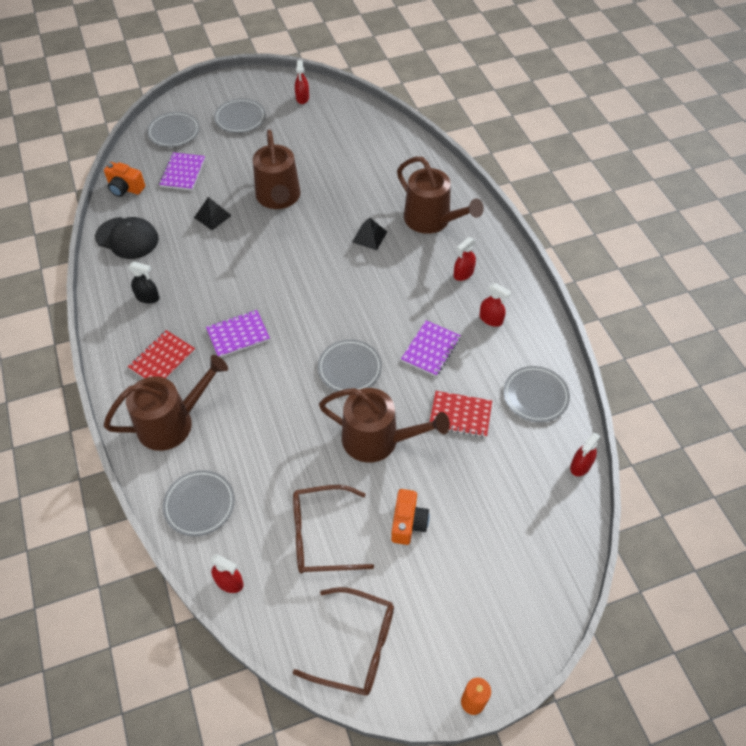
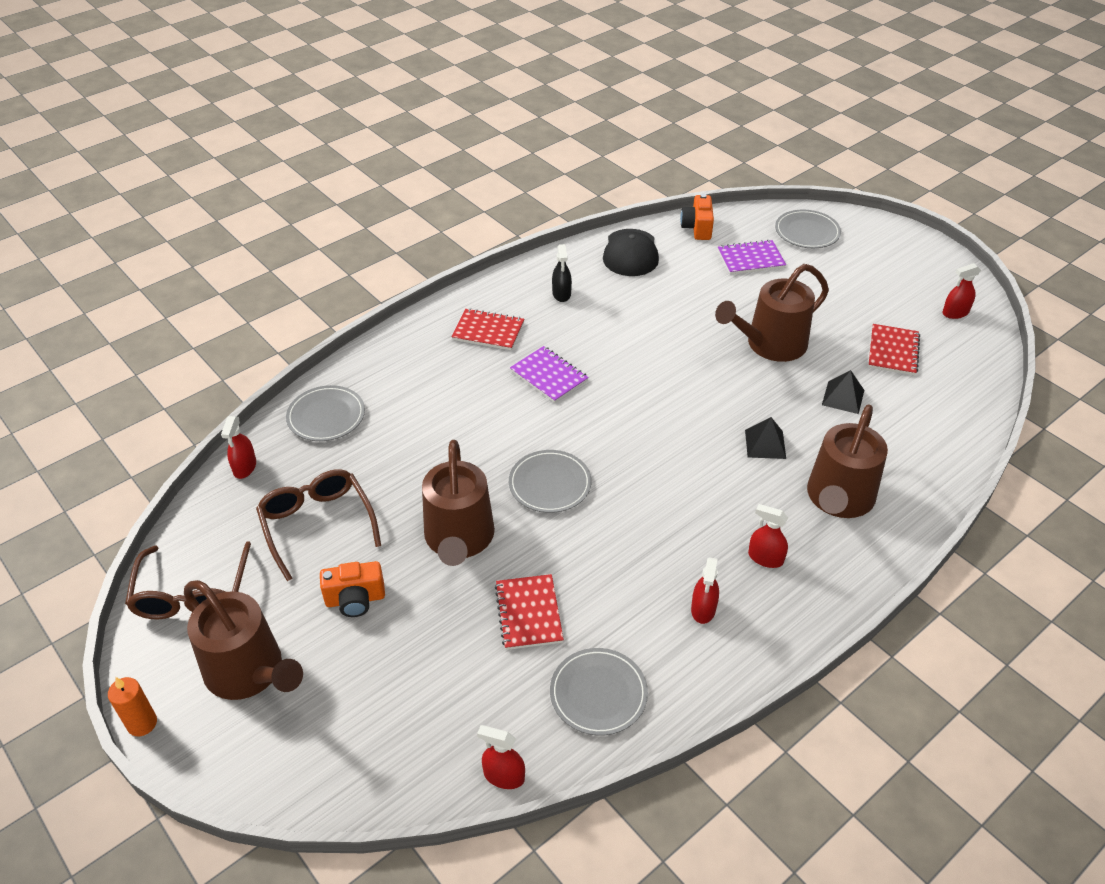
camera: 70 degrees right, 10 degrees down
brown watering can [104,355,228,451] -> brown watering can moved to [184,580,303,700]
black pyramid [194,197,232,230] -> black pyramid moved to [822,370,864,414]
grey plate [214,99,266,133] -> none
purple notebook [401,320,461,376] -> none
none -> red notebook [868,324,920,376]

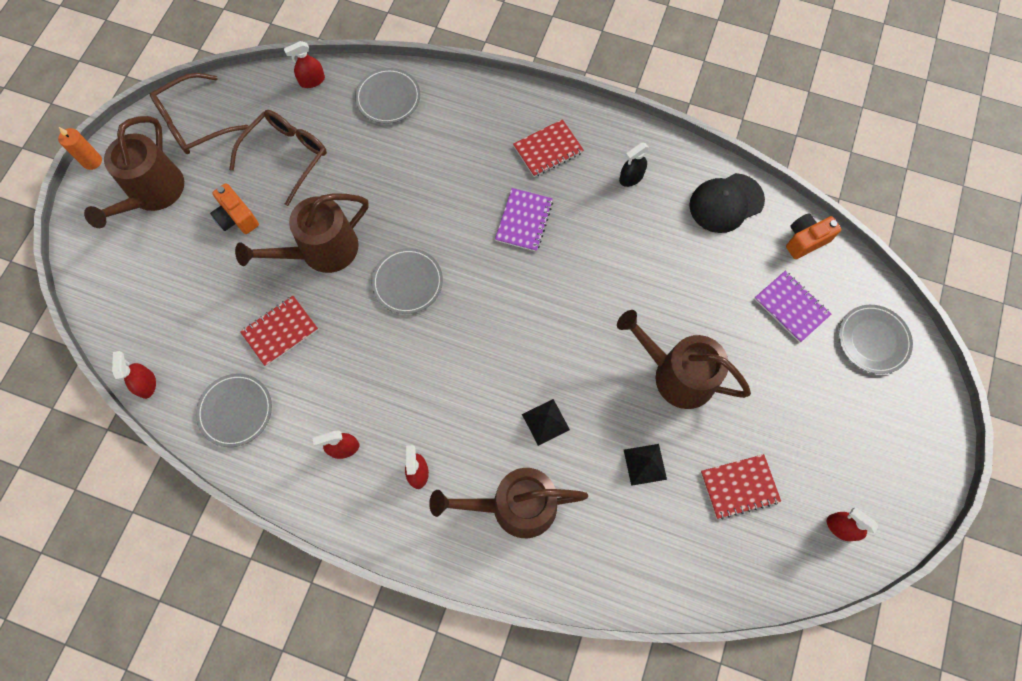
camera: 60 degrees right, 25 degrees up
red notebook [451,308,524,350] -> red notebook turned 75 degrees clockwise [513,119,584,177]

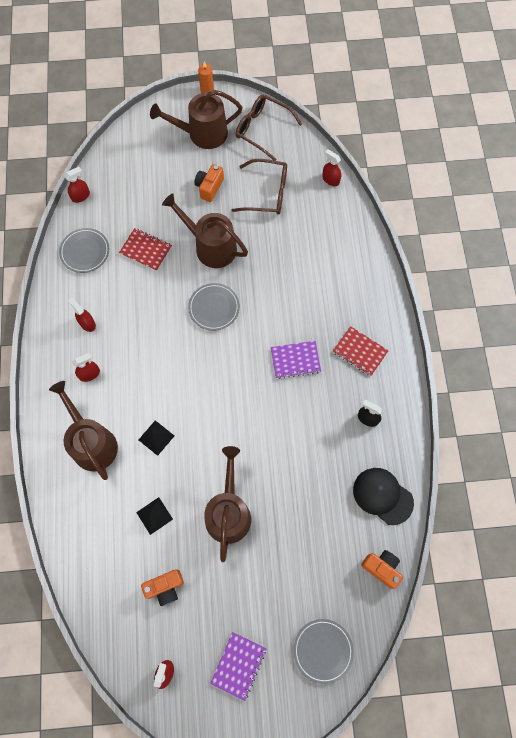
camera: 65 degrees right, 0 degrees up
grey plate [355,68,420,124] -> none
red notebook [701,454,781,519] -> orange camera [141,569,184,606]
purple notebook [754,271,831,343] -> purple notebook moved to [210,632,267,701]

